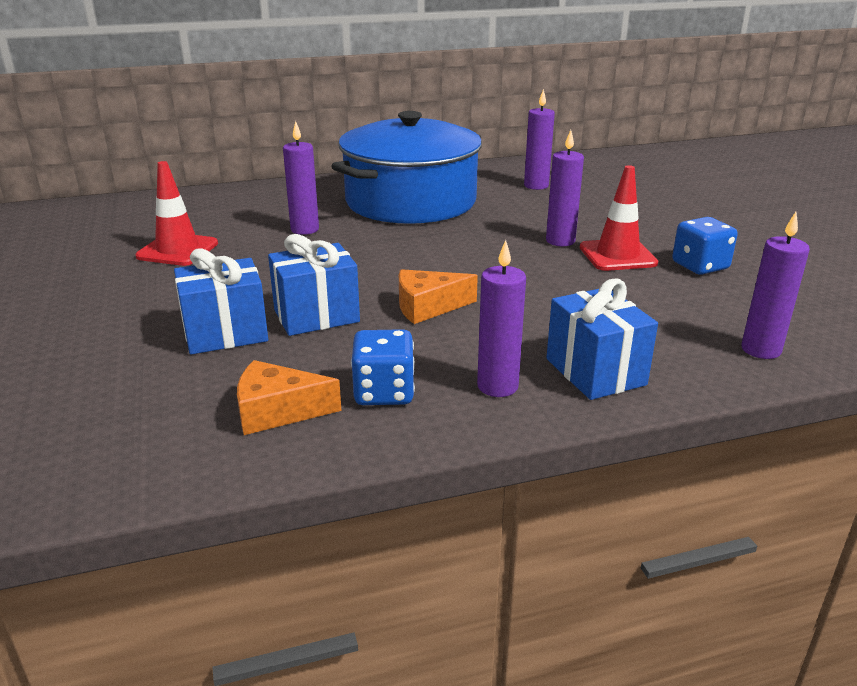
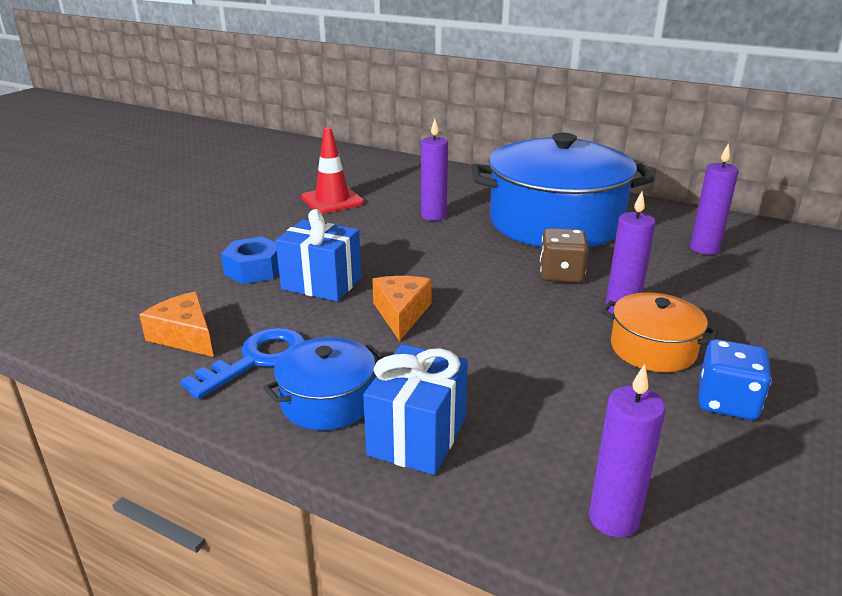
camera: 45 degrees right, 0 degrees up
blue gift [174,248,268,355] -> blue nut [221,237,279,284]
blue dice [351,329,415,405] -> blue key [180,328,305,399]
orange cheese [399,269,478,324] -> orange cheese turned 60 degrees clockwise [372,276,432,341]
purple candle [477,240,526,397] -> blue pot [263,337,384,431]
red traffic cone [580,165,658,271] -> orange pot [602,292,719,372]
none -> brown dice [540,228,589,283]

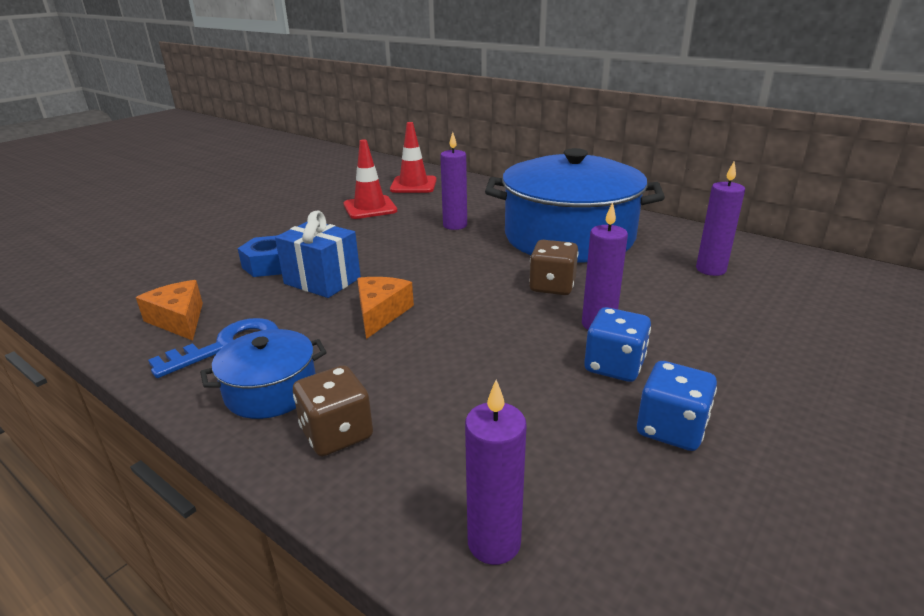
camera: 10 degrees right, 0 degrees up
blue gift [363,344,468,475] -> brown dice [293,365,373,456]
orange pot [602,292,719,372] -> blue dice [584,307,651,382]
none -> red traffic cone [390,122,436,193]

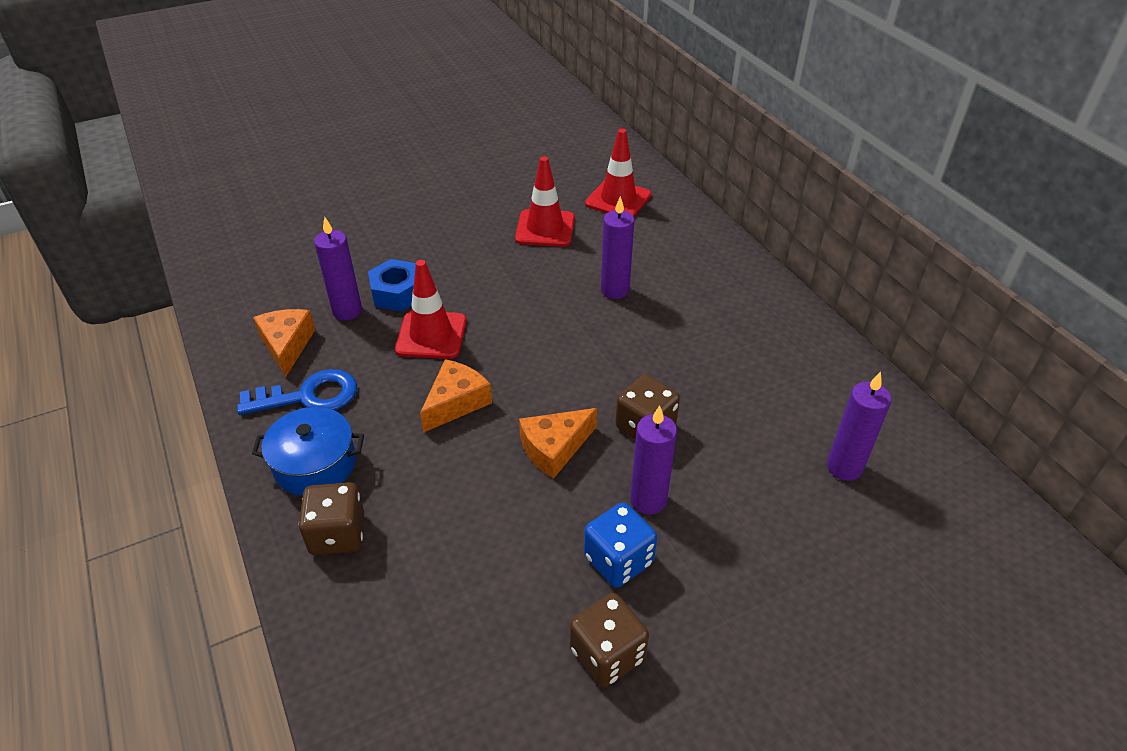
camera: 25 degrees right, 15 degrees up
blue gift [275,210,361,298] -> red traffic cone [395,260,467,359]
purple candle [465,379,527,565] -> purple candle moved to [314,217,362,320]
blue pot [485,148,665,263] -> none
blue dice [637,361,717,451] -> brown dice [570,593,649,688]
none -> orange cheese [519,408,597,479]

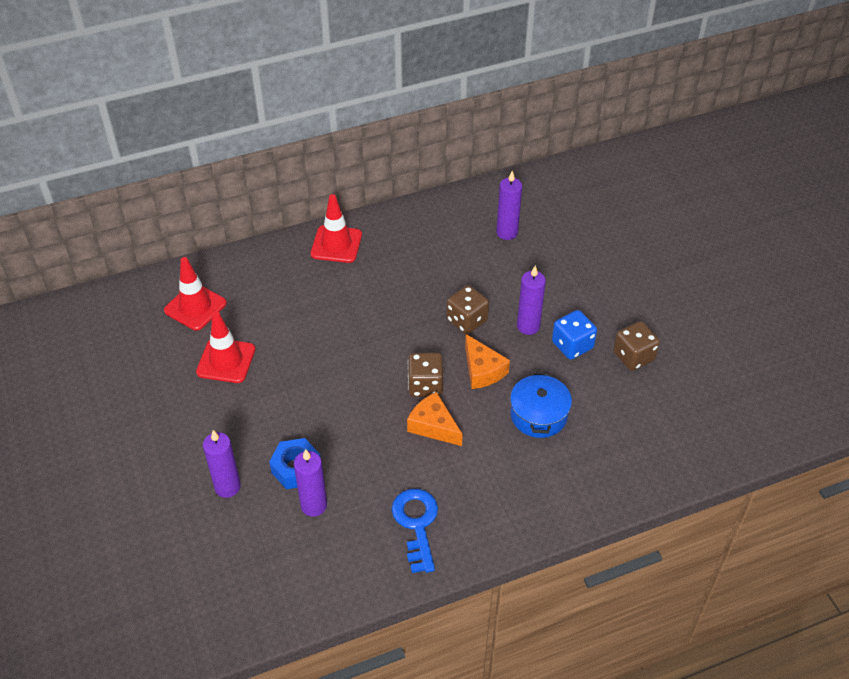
camera: 85 degrees left, 5 degrees up
blue pot [252,407,364,496] -> blue pot moved to [510,372,572,438]
orange cheese [253,309,315,377] -> none
brown dice [299,482,364,555] -> brown dice moved to [408,352,444,397]
red traffic cone [395,260,467,359] -> red traffic cone moved to [311,194,362,263]
purple candle [601,196,634,299] -> purple candle moved to [203,430,241,498]

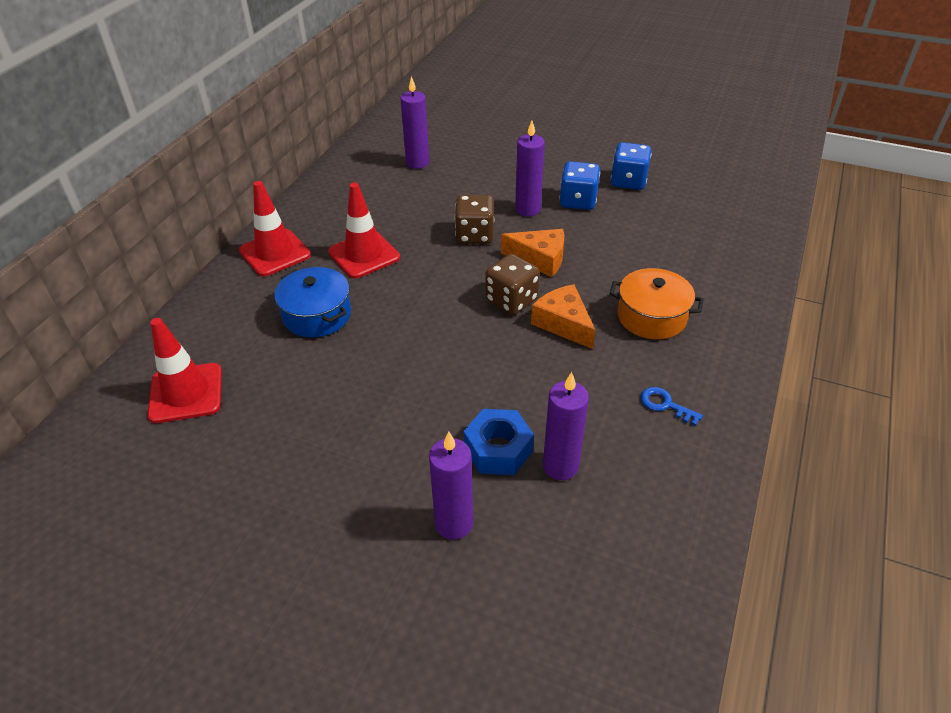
camera: 45 degrees left, 5 degrees down
red traffic cone [196,311,255,383] -> red traffic cone moved to [328,182,400,278]
blue key [391,489,438,573] -> blue key [640,387,703,426], size x0.53
orange cheese [407,392,463,446] -> orange cheese turned 60 degrees clockwise [531,284,596,349]
blue pot [510,372,572,438] -> blue pot moved to [274,267,351,338]
brown dice [613,321,660,371] -> blue dice [611,142,652,190]
none -> orange pot [609,268,704,339]

